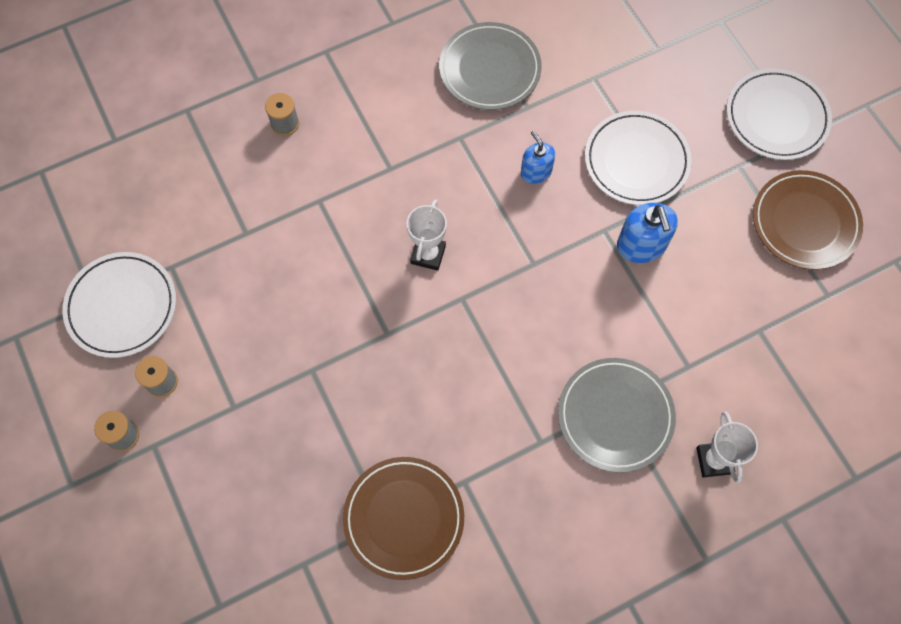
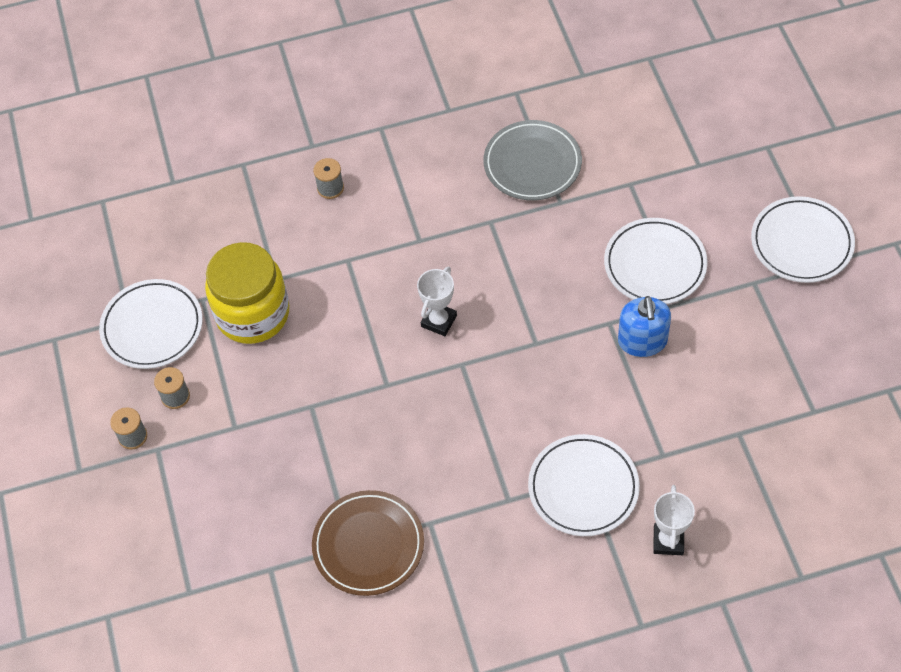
camera: 15 degrees right, 10 degrees down
blue soap dispenser [521,131,555,184] -> none
grey plate [558,358,676,473] -> white plate [528,434,640,536]
brown plate [753,170,863,270] -> none
none -> yellow jar [205,242,289,344]

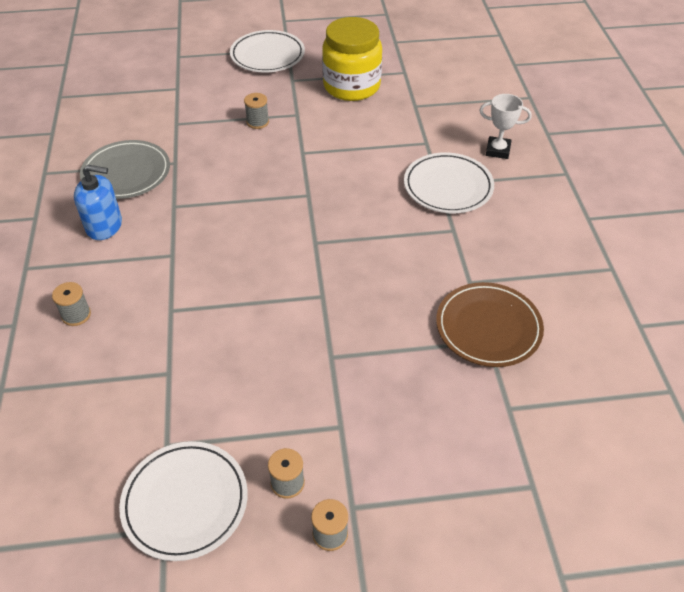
camera: 85 degrees left, 10 degrees down
yellow jar [205,242,289,344] -> yellow jar moved to [322,17,382,101]
white trophy [417,266,457,336] -> none
white plate [604,218,708,304] -> grey spool [244,93,269,129]
blue soap dispenser [618,296,671,357] -> blue soap dispenser moved to [74,165,122,240]

